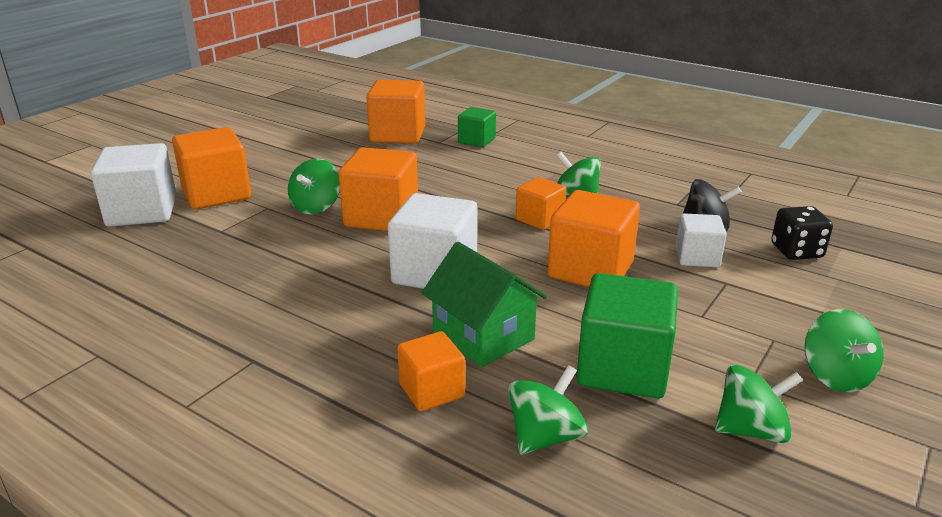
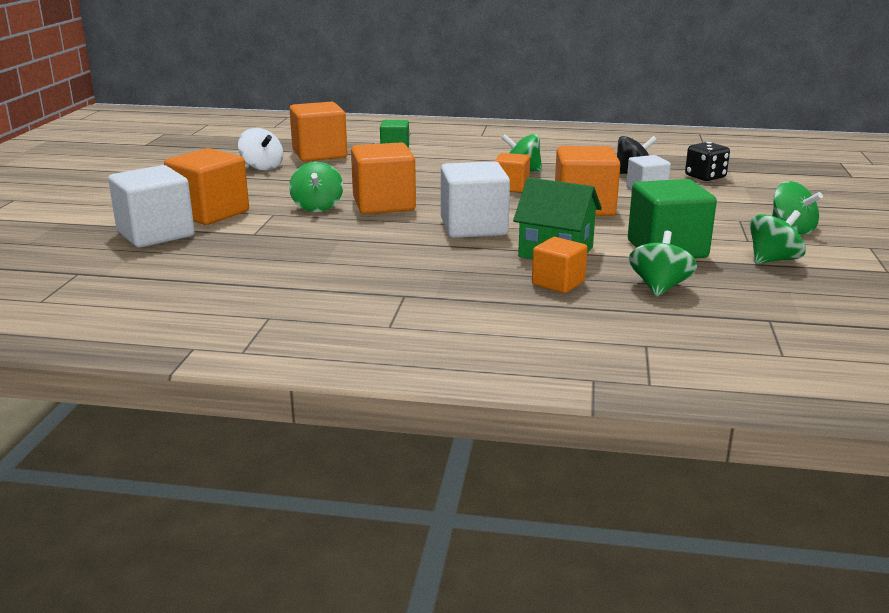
camera: 25 degrees left, 5 degrees down
none -> white spinning top [238,128,283,171]

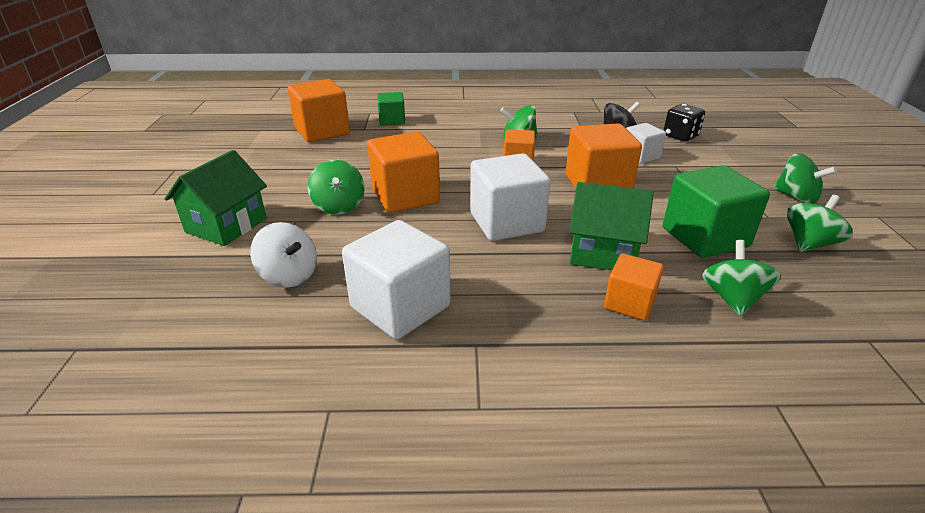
camera: 10 degrees left, 10 degrees up
white cube [108,165,195,248] -> white cube moved to [342,220,451,340]
orange cube [164,148,249,225] -> green house [165,150,267,246]
white spinning top [238,128,283,171] -> white spinning top moved to [250,222,317,288]

